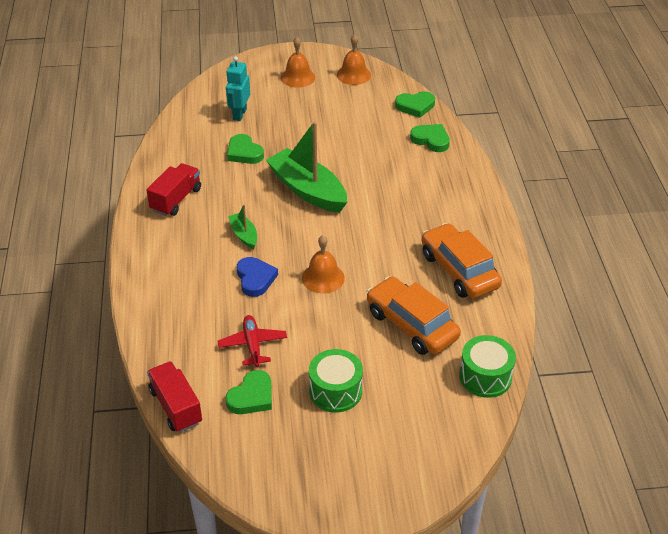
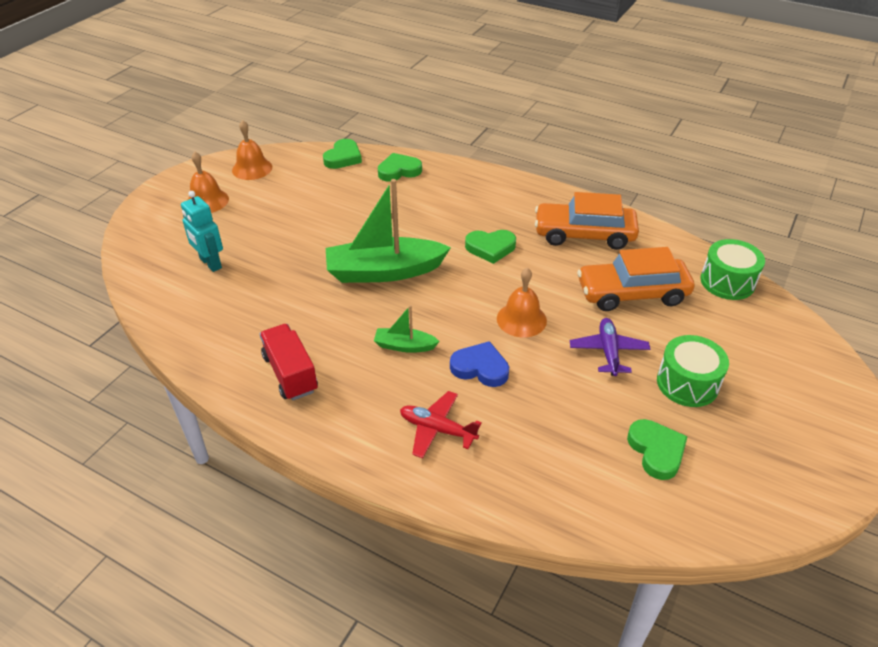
camera: 55 degrees left, 0 degrees up
red truck [147,361,202,432] -> none
red plane [217,315,287,367] -> red plane moved to [400,391,482,458]
green heart [227,134,264,164] -> green heart moved to [465,230,516,264]
none -> purple plane [570,318,650,376]

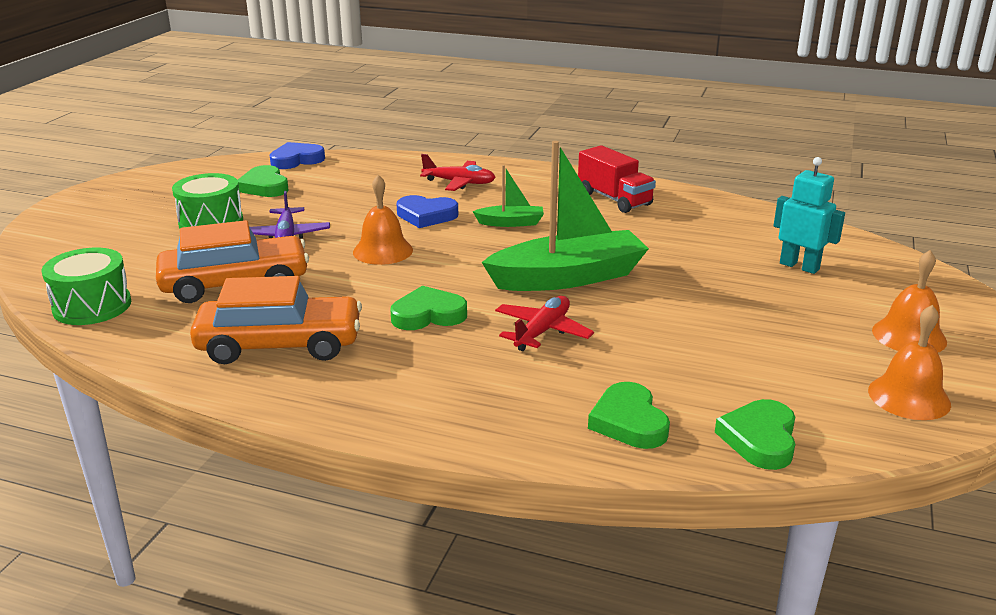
camera: 170 degrees right, 15 degrees down
green heart [378,153,422,182] -> green heart turned 105 degrees clockwise [588,382,670,449]
none -> blue heart [270,142,325,169]
none -> red plane [495,296,594,351]

